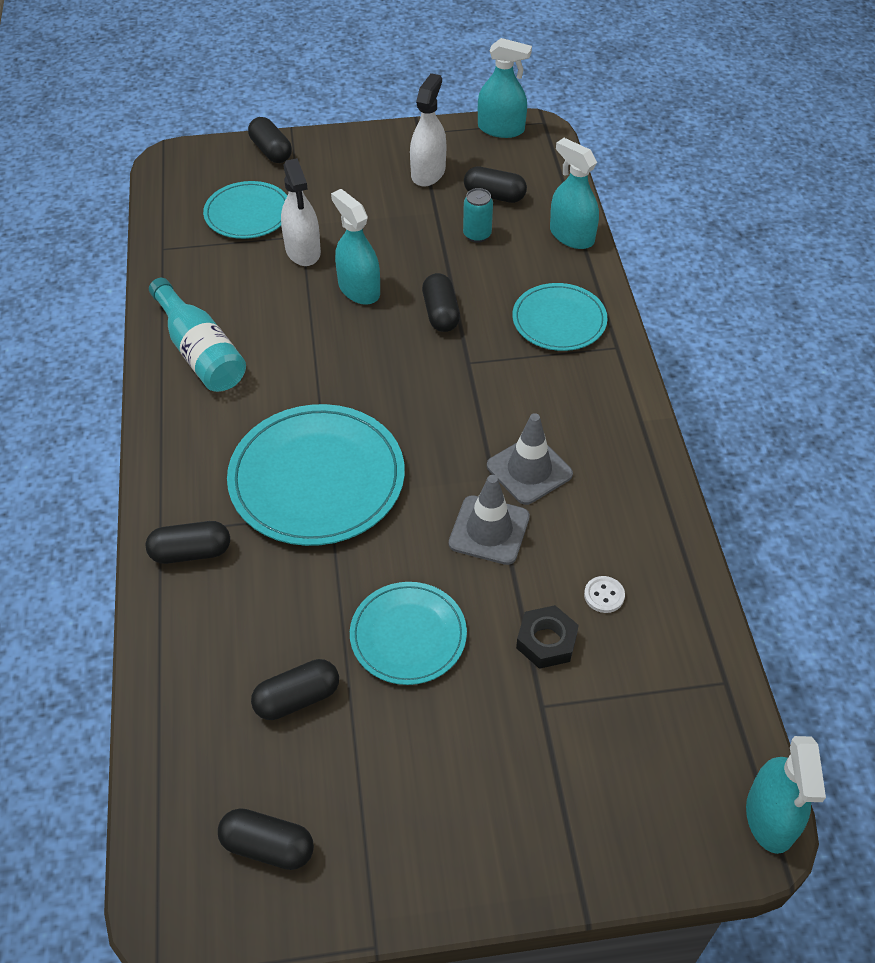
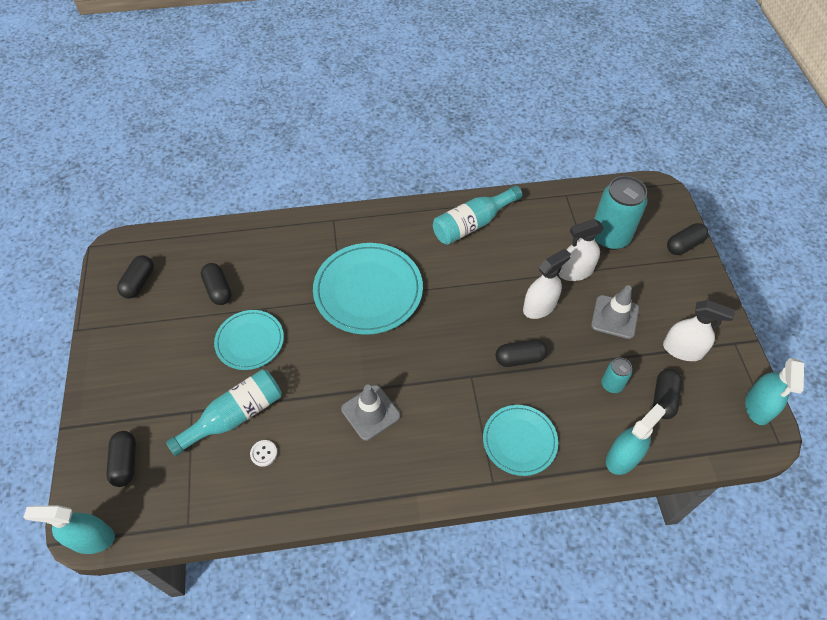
camera: 90 degrees right, 5 degrees up
black capsule [146,521,230,564] -> black capsule moved to [106,431,136,487]
turquoise plate [203,181,287,239] -> turquoise can [594,176,647,250]
turquoise spray bottle [331,189,380,305] -> white spray bottle [523,249,571,319]
grey traffic cone [449,475,530,565] -> grey traffic cone moved to [591,285,639,339]
black nut [516,605,579,669] -> turquoise bottle [166,369,282,456]

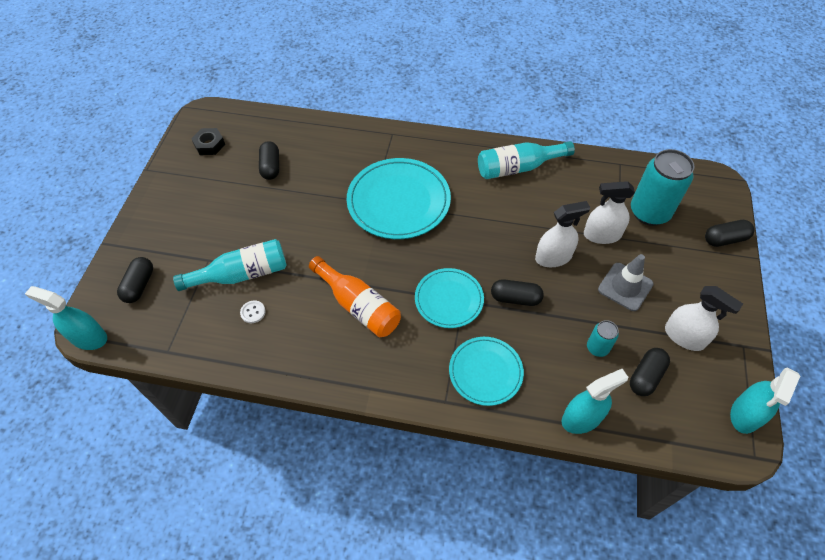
camera: 20 degrees right, 0 degrees up
black capsule [117,255,154,299] -> black nut [191,128,225,155]
turquoise plate [214,310,284,370] -> turquoise plate moved to [415,268,484,328]
grey traffic cone [341,385,400,441] -> orange bottle [309,256,401,337]

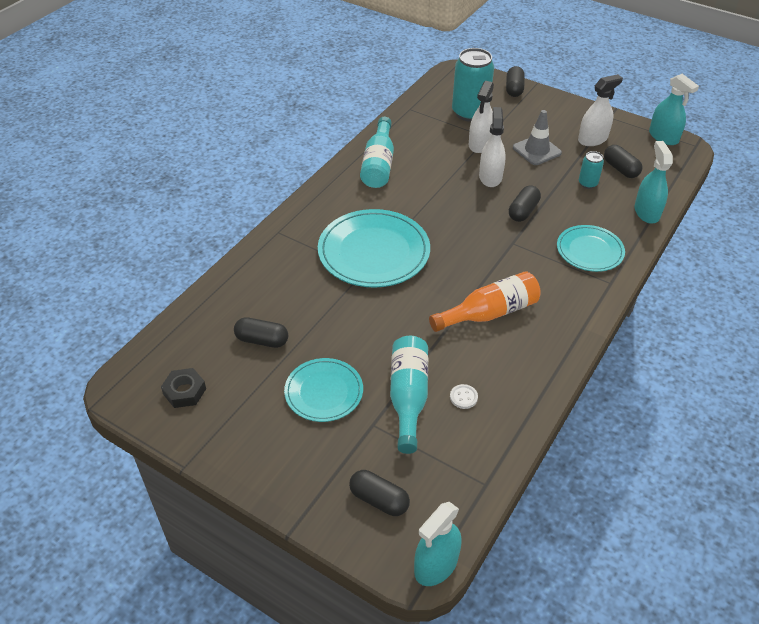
camera: 70 degrees left, 10 degrees down
turquoise plate [415,268,484,328] -> turquoise plate moved to [284,358,363,422]

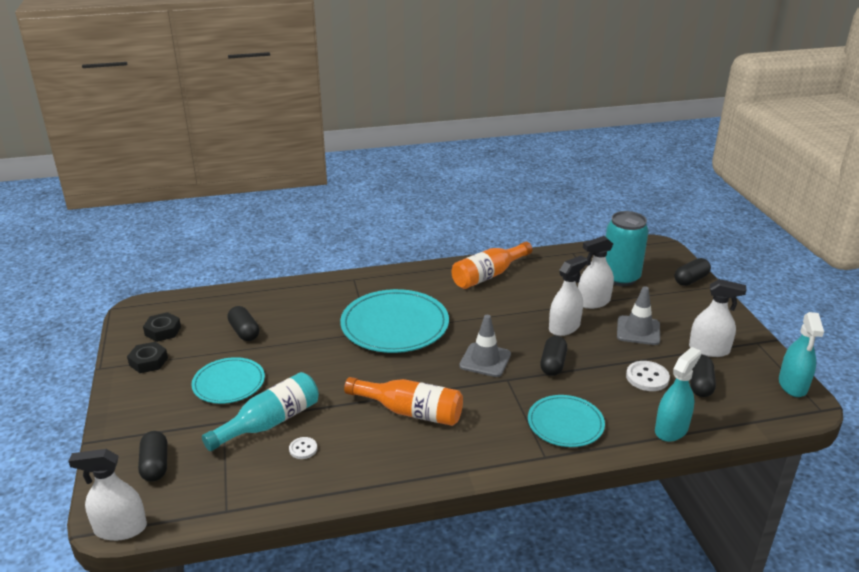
camera: 45 degrees right, 15 degrees down
turquoise bottle [360,117,394,188] -> orange bottle [452,242,533,289]
turquoise spray bottle [414,502,462,586] -> white spray bottle [68,449,147,541]
black capsule [509,185,541,222] -> black capsule turned 60 degrees counterclockwise [540,336,567,376]
turquoise can [579,151,604,189] -> white button [626,361,670,391]
none -> black nut [127,342,168,373]
none -> grey traffic cone [459,315,511,377]

